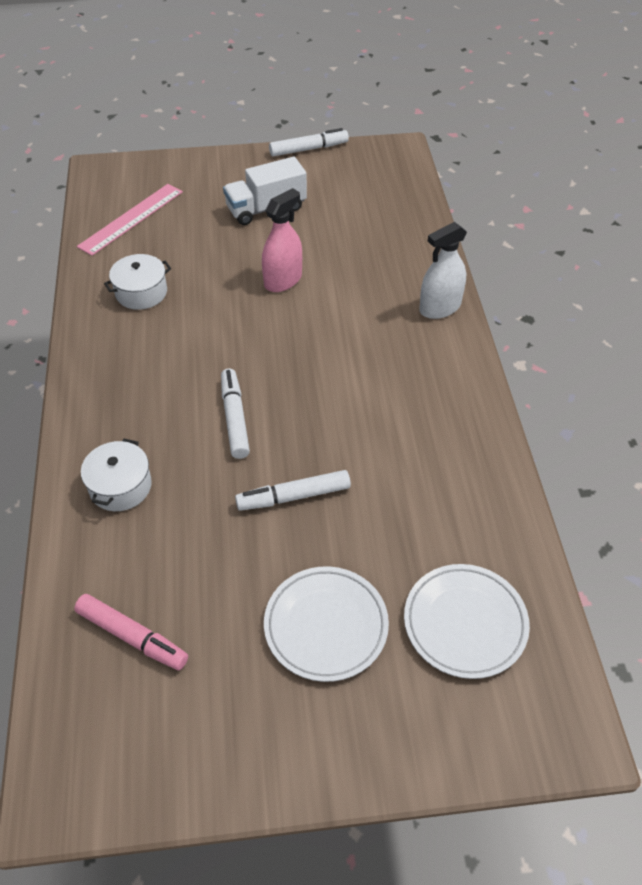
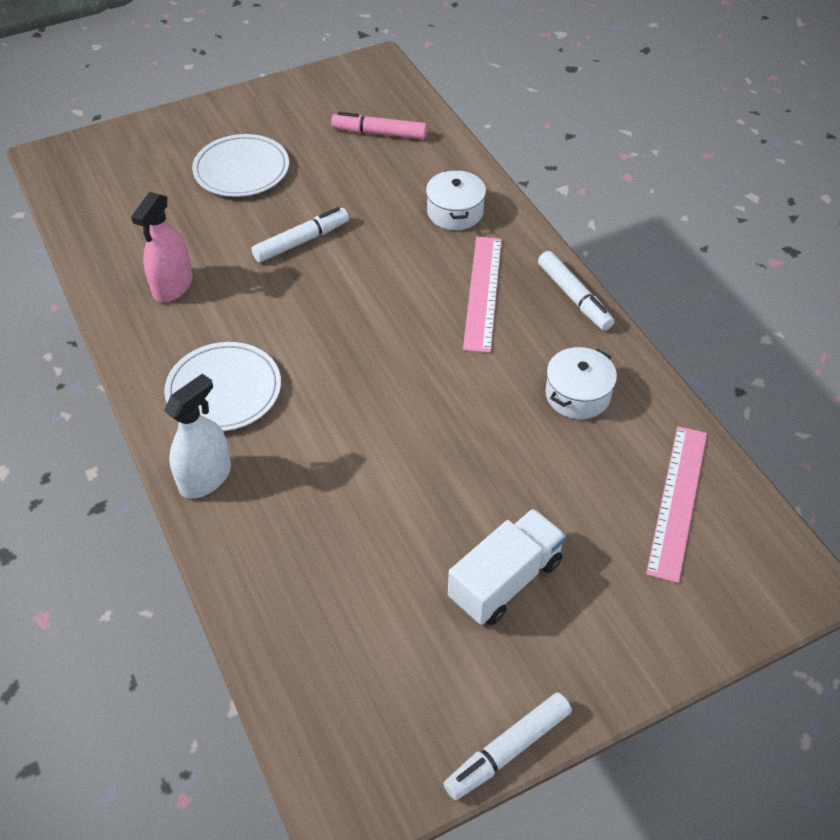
camera: 160 degrees right, 0 degrees up
white marker [221,369,250,459] -> white marker moved to [538,251,614,331]
pink spray bottle [262,188,302,292] -> pink spray bottle moved to [131,192,193,302]
white plate [404,564,530,679] -> white plate moved to [164,342,281,431]
none -> pink ruler [463,237,502,353]

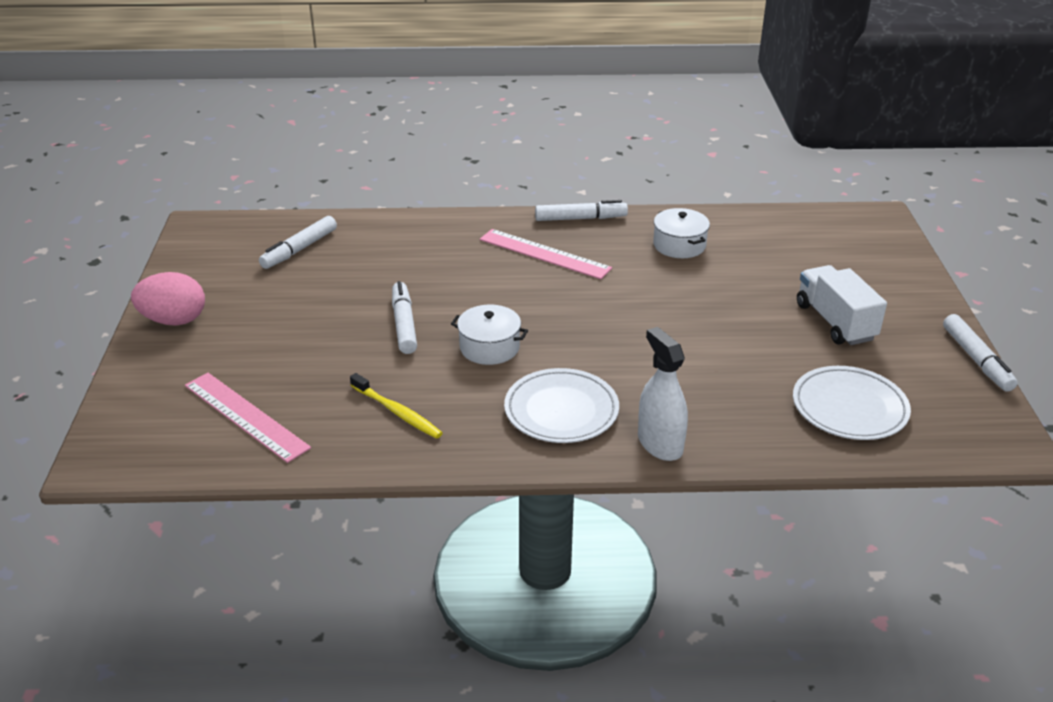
camera: 65 degrees left, 15 degrees down
pink spray bottle [131,192,193,302] -> yellow toothbrush [350,373,443,439]
white plate [192,134,289,197] -> white plate moved to [793,366,911,440]
pink marker [331,112,427,139] -> white marker [259,216,337,269]
white pot [426,170,486,230] -> white pot moved to [451,304,528,365]
pink ruler [646,426,707,583] -> pink ruler moved to [185,373,311,463]
none -> pink egg [131,272,205,326]

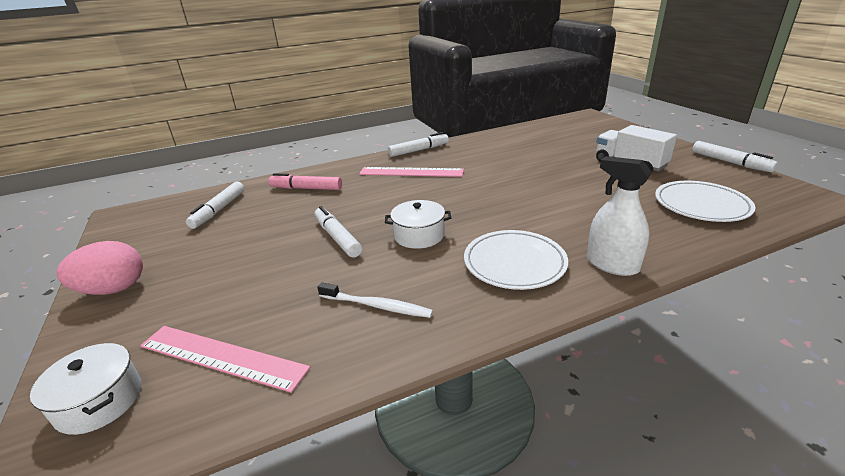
camera: 20 degrees left, 5 degrees down
yellow toothbrush [350,373,443,439] -> white toothbrush [317,282,433,318]
white pot [653,208,710,258] -> white pot moved to [30,343,142,435]
none -> pink marker [268,173,342,190]

